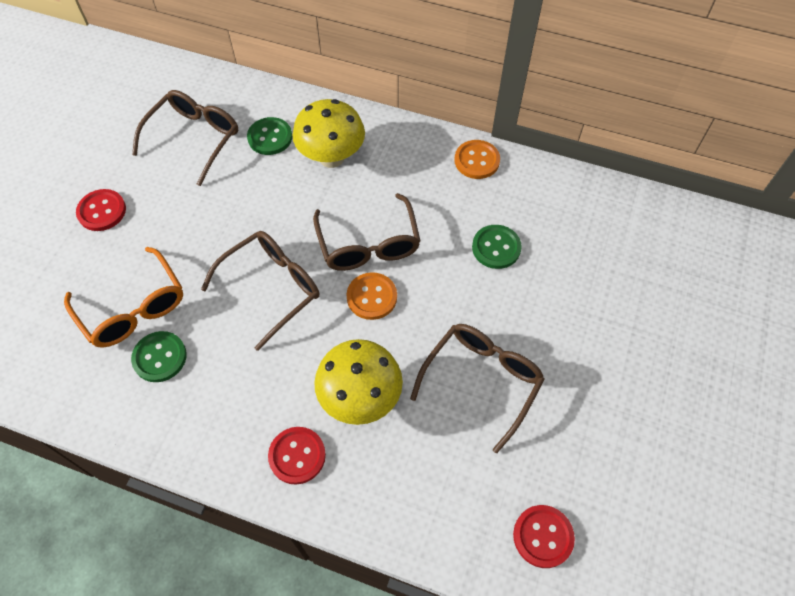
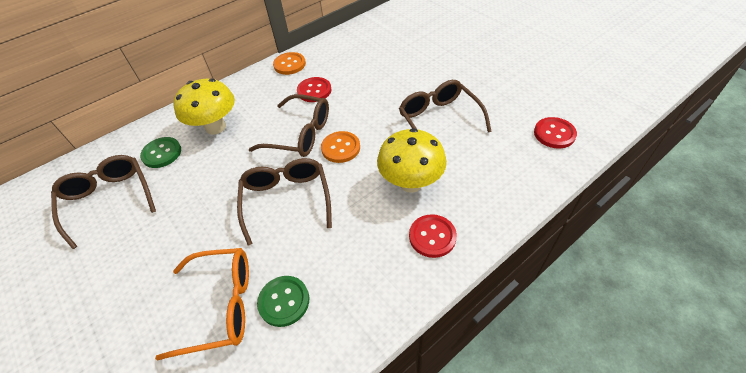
camera: 55 degrees left, 10 degrees down
red button [76,189,126,231] -> red button moved to [297,77,331,102]
green button [472,225,522,269] -> none

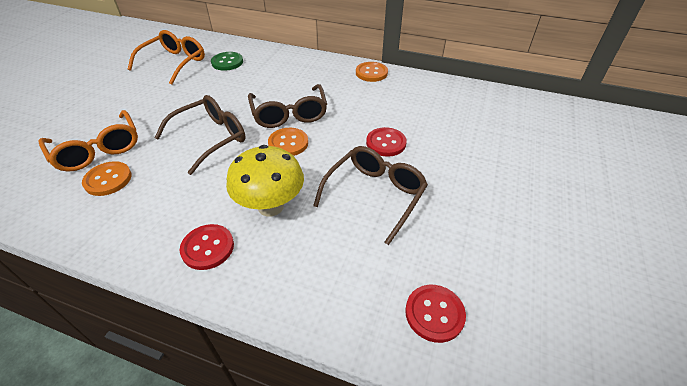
camera: 55 degrees right, 5 degrees down
brown glasses [51,155,156,249] -> orange glasses [128,30,205,84]
yellow mushroom [174,79,235,135] -> none
green button [257,276,309,327] -> orange button [82,161,132,196]
red button [297,77,331,102] -> red button moved to [366,127,407,157]

